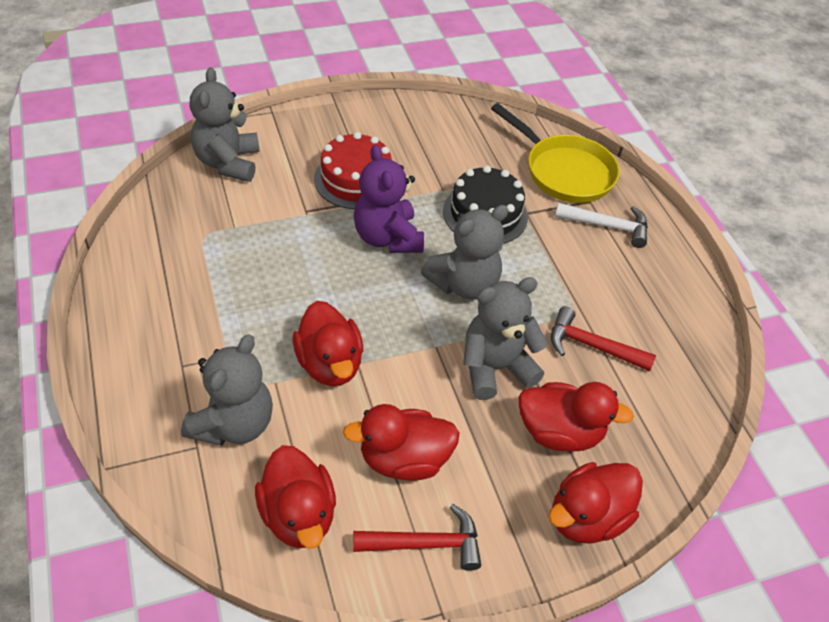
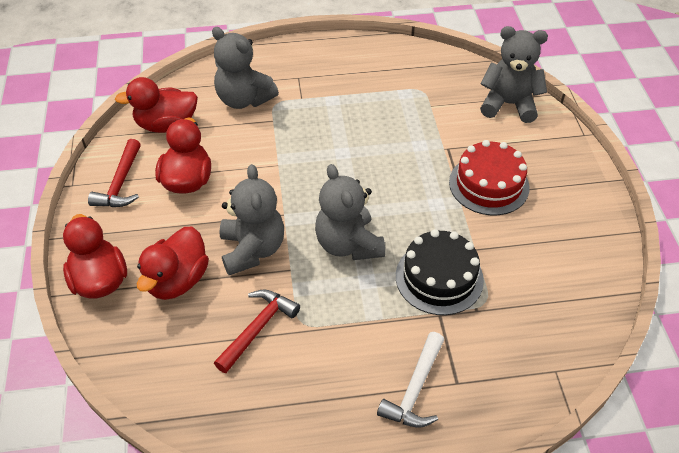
camera: 105 degrees right, 0 degrees up
red duck [293,301,363,386] -> none
purple teddy bear [354,145,424,253] -> none
yellow pan [491,103,620,203] -> none

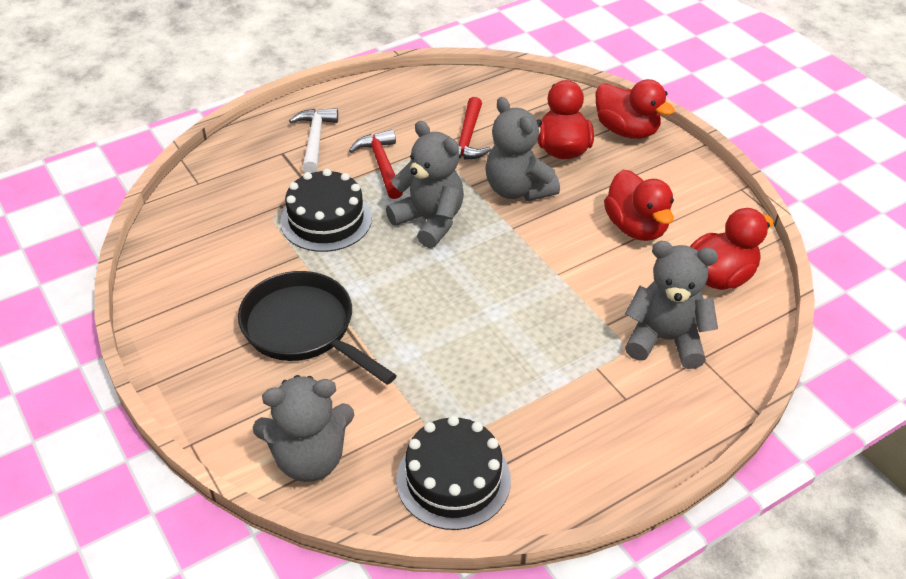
camera: 155 degrees right, 5 degrees down
red hammer [88,139,141,207] -> red hammer moved to [349,129,403,199]
red cake [449,140,530,215] -> black pan [238,271,397,385]
none -> black cake [396,416,511,530]

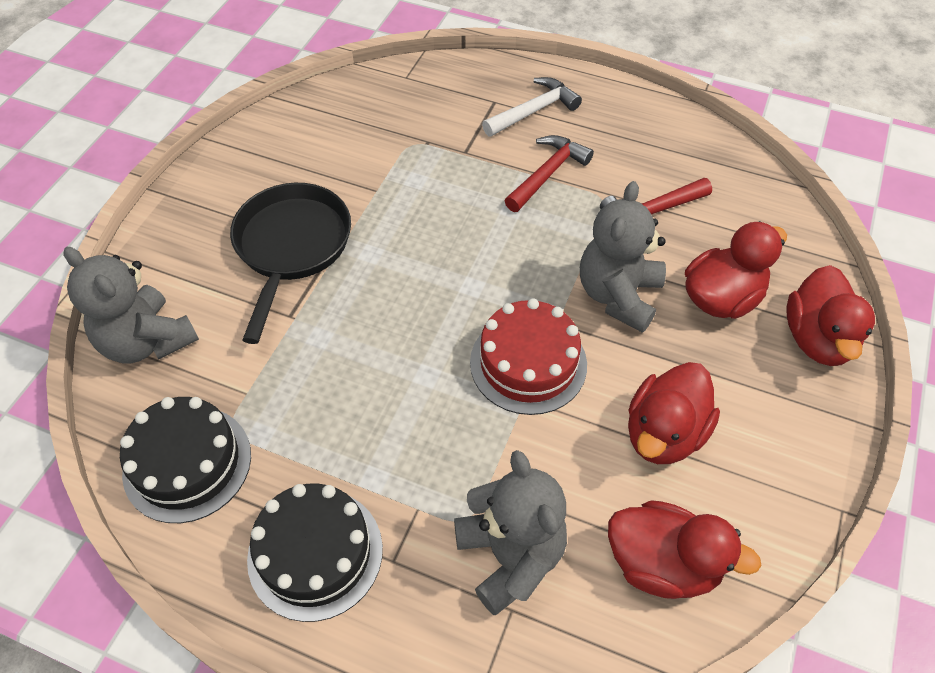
camera: 55 degrees right, 10 degrees up
black cake [280,169,372,252] -> black cake moved to [247,483,383,622]
grey teddy bear [386,121,464,248] -> none
none -> red cake [470,299,587,415]

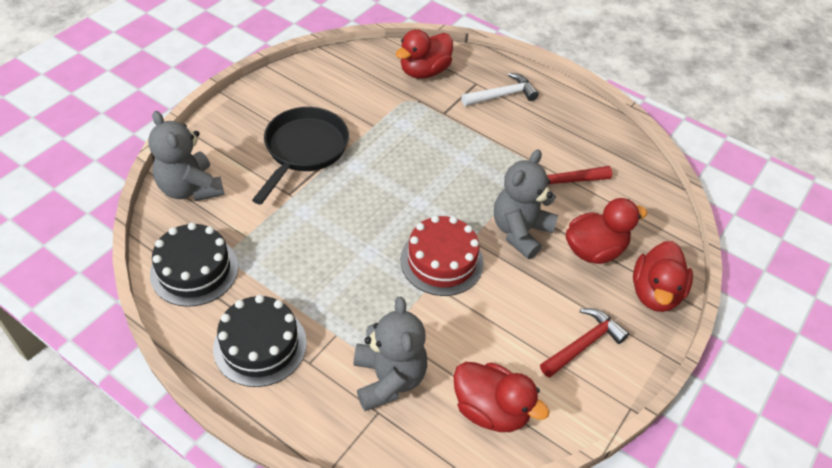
camera: 10 degrees right, 5 degrees down
red hammer [505,135,594,212] -> red hammer moved to [540,308,629,378]
red duck [628,362,720,464] -> red duck moved to [395,29,453,79]

